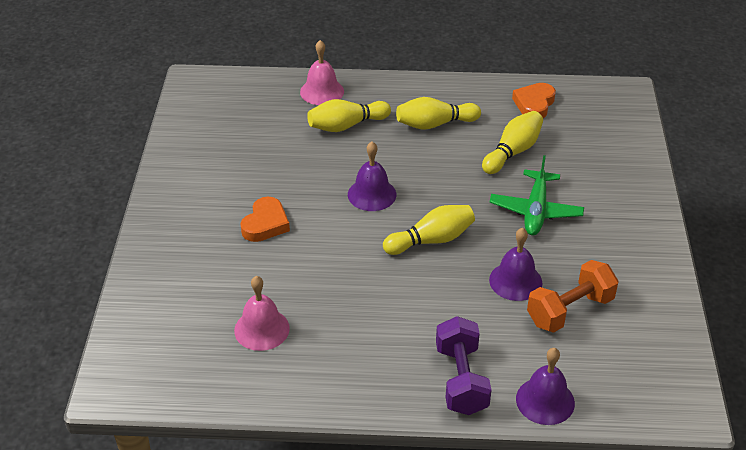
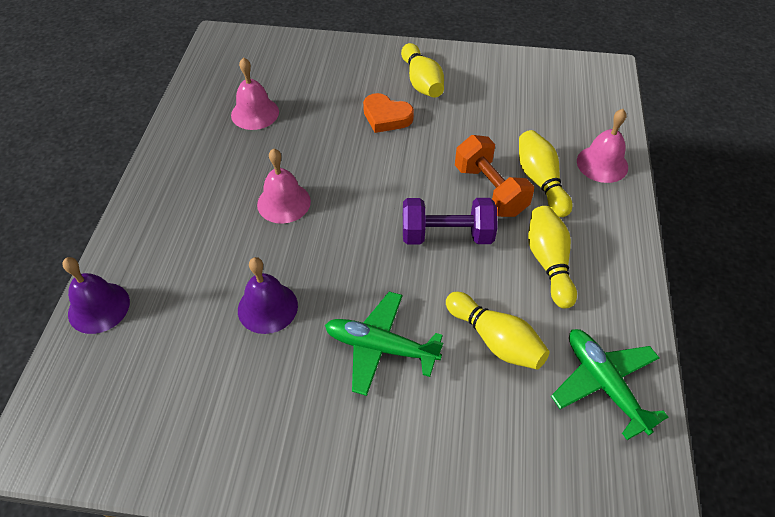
camera: 95 degrees right, 10 degrees up
purple bell [348,142,396,211] -> none
yellow bowling pin [383,205,475,255] -> yellow bowling pin moved to [401,43,444,98]
purple dumbbell [436,316,491,415] -> purple dumbbell moved to [403,198,498,245]
orange heart [512,83,556,118] -> green plane [551,329,668,440]
orange dumbbell [527,260,619,333] -> orange dumbbell moved to [455,135,534,217]
none -> pink bell [257,148,311,224]

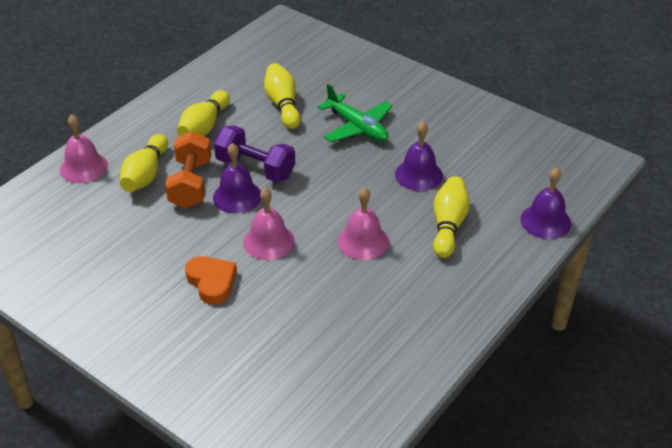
camera: 150 degrees left, 10 degrees down
pink bell [231,57,279,130] -> pink bell moved to [243,188,295,260]
yellow bowling pin [401,43,444,98] -> yellow bowling pin moved to [433,176,470,258]
green plane [551,329,668,440] -> none
none -> purple bell [213,143,261,214]

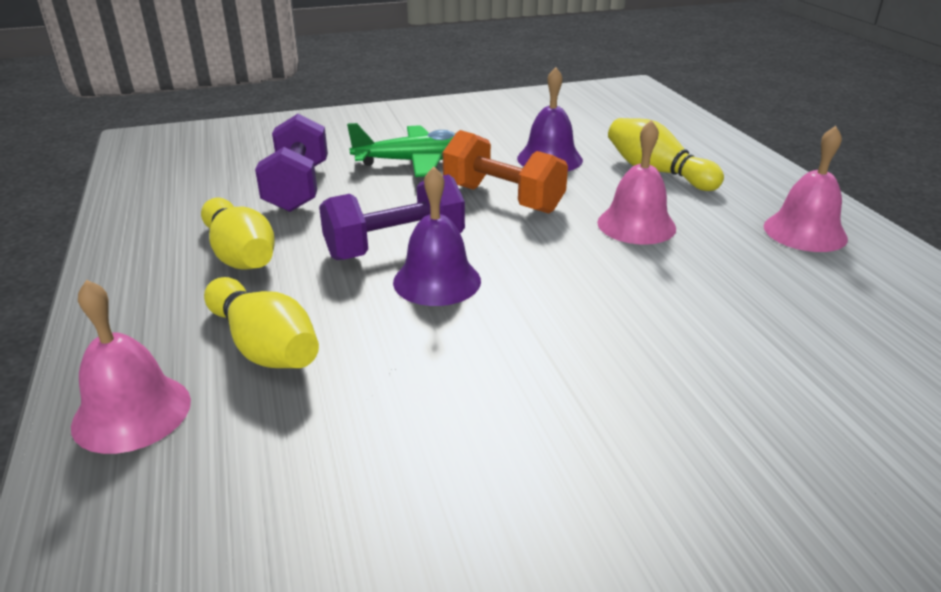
camera: 55 degrees left, 10 degrees down
orange dumbbell [165,131,211,208] -> orange dumbbell moved to [443,130,568,214]
orange heart [185,256,237,304] -> none
pink bell [243,188,295,260] -> pink bell moved to [764,126,848,252]
yellow bowling pin [264,63,301,129] -> purple dumbbell [255,114,328,212]
purple bell [520,168,571,239] -> none

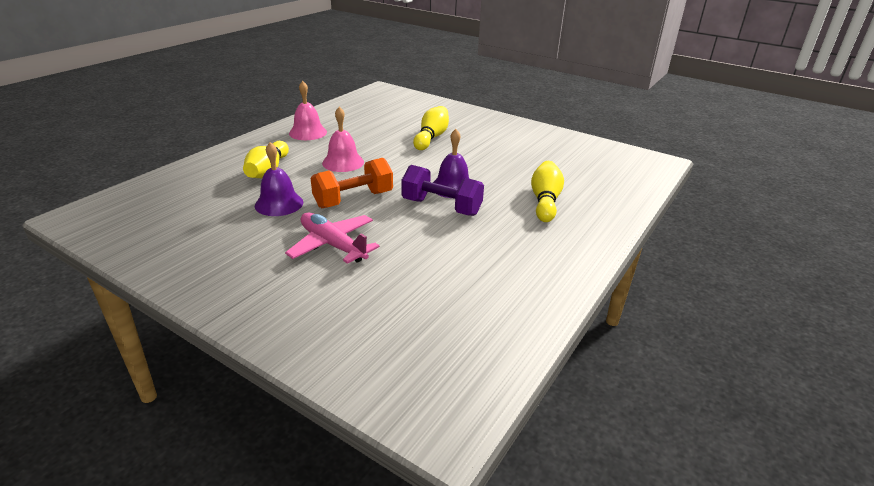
camera: 130 degrees left, 0 degrees up
pink bell [71,280,191,454] -> none
yellow bowling pin [201,198,275,270] -> yellow bowling pin moved to [413,106,449,150]
purple dumbbell [255,114,328,212] -> none
green plane [347,123,456,177] -> pink plane [285,213,380,264]
orange dumbbell [443,130,568,214] -> orange dumbbell turned 60 degrees clockwise [311,158,393,208]

